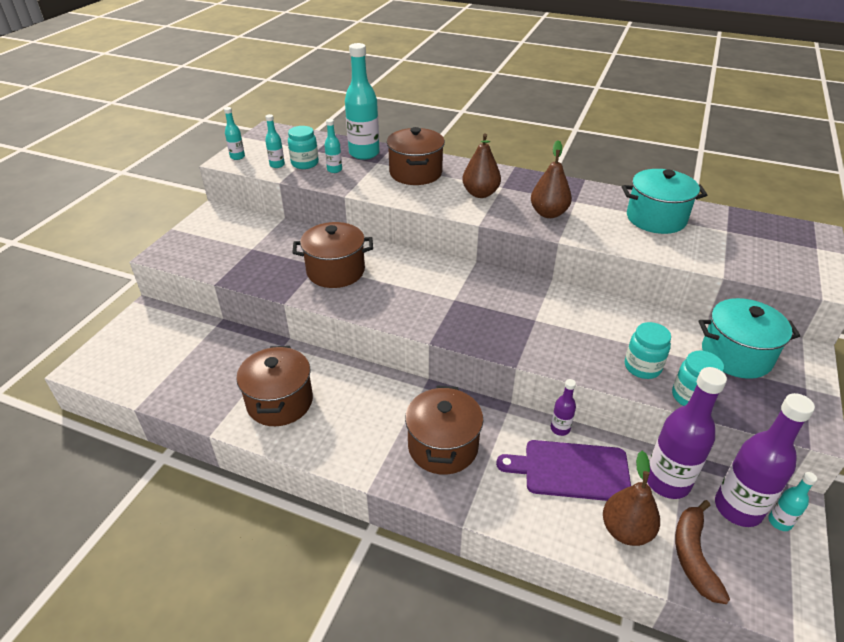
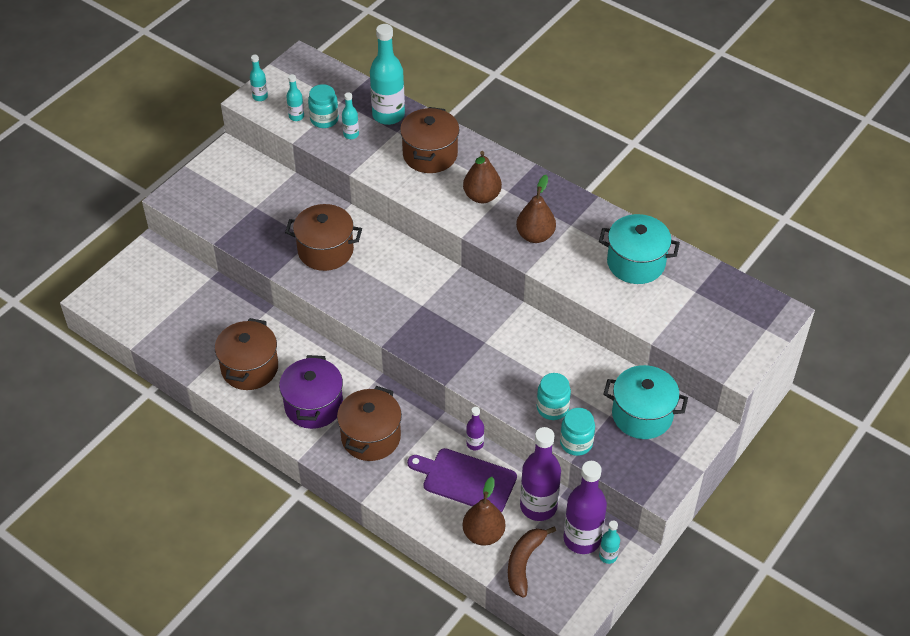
camera: 15 degrees right, 10 degrees up
none -> purple pot [279,355,343,429]

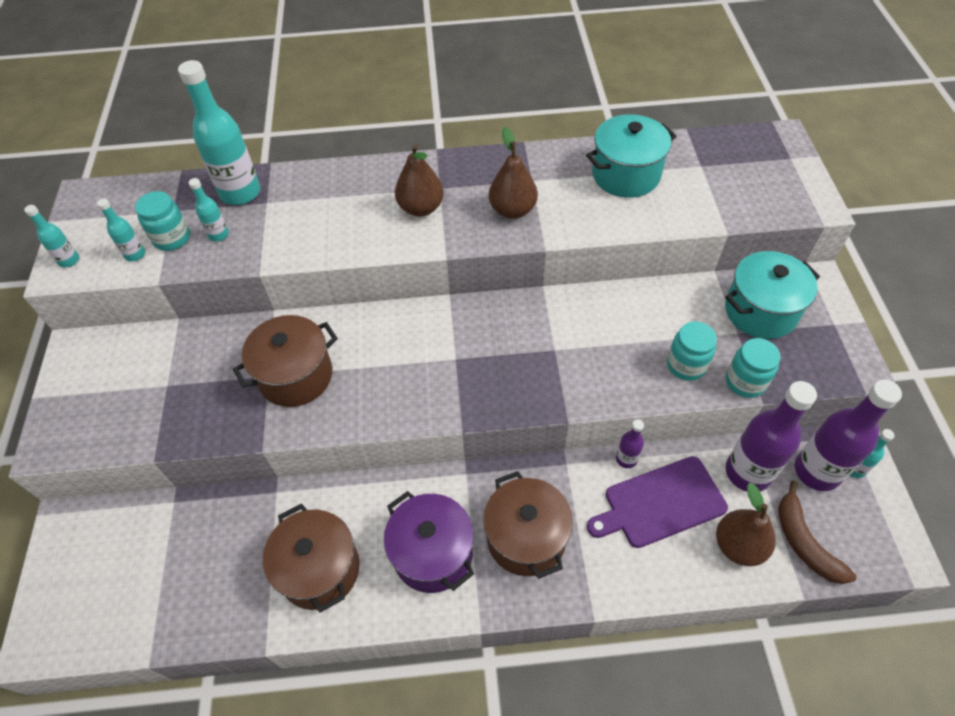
camera: 40 degrees left, 5 degrees up
brown pot [400,107,460,173] -> none

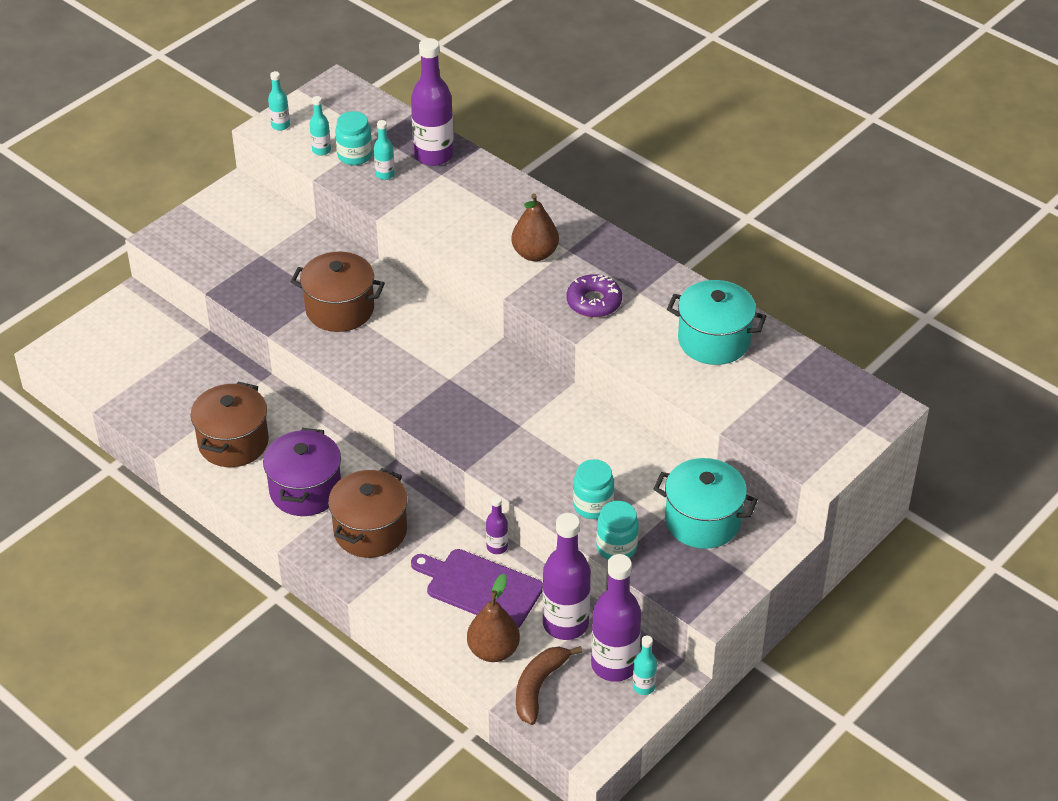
camera: 45 degrees right, 10 degrees down
turquoise bottle [178,60,260,205] -> purple bottle [411,38,454,166]
brown pear [489,127,538,219] -> purple donut [567,274,622,317]

